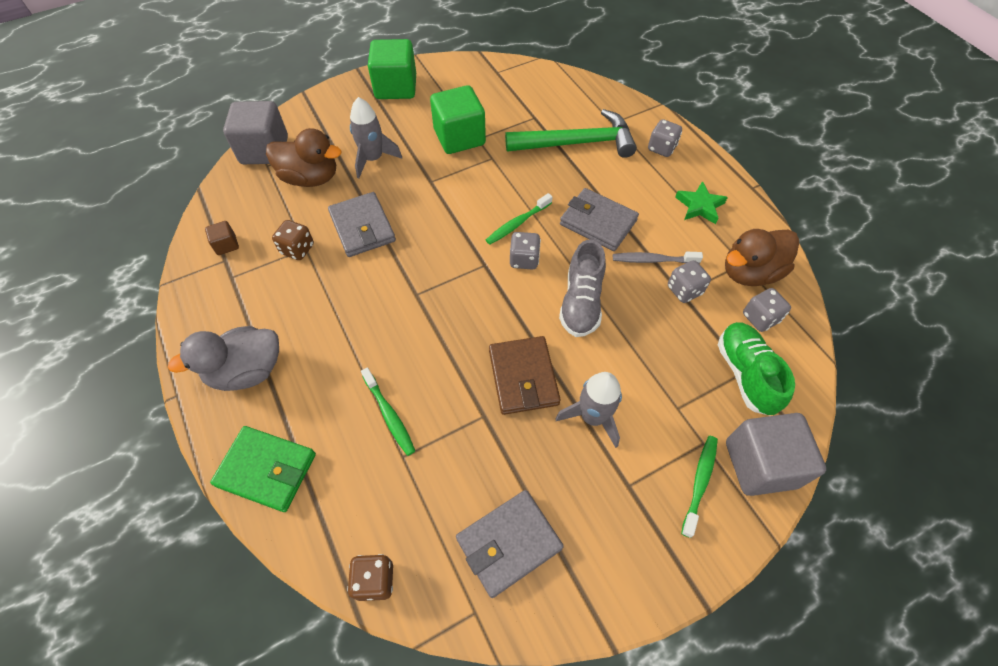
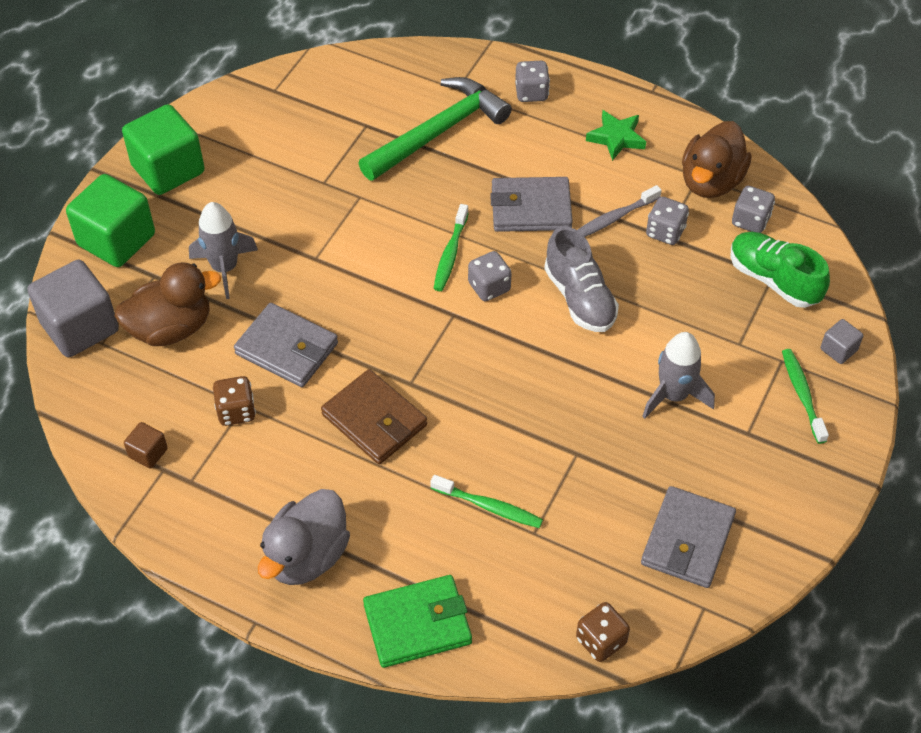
camera: 35 degrees left, 5 degrees down
green cube [430,85,486,154] -> green cube moved to [66,174,155,267]
brown wallet [489,336,561,415] -> brown wallet moved to [321,369,427,464]
grey cube [726,413,826,496] -> grey cube [820,319,863,364], size x0.46

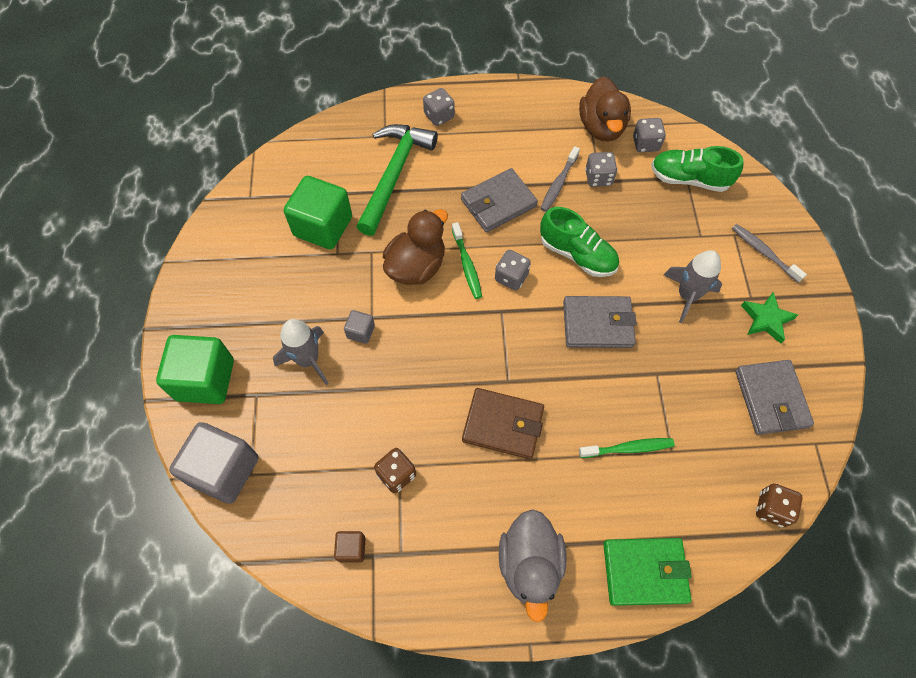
camera: 30 degrees left, 10 degrees up
brown duck [115,262,221,346] -> brown duck moved to [383,209,448,285]
green cube [122,104,205,195] -> green cube moved to [284,176,352,249]
grey wallet [234,303,338,387] -> grey wallet moved to [563,296,637,348]
green wallet [363,575,472,668] -> green wallet turned 45 degrees clockwise [603,538,692,606]
grey shoe [544,226,619,332] -> green shoe [540,207,619,277]
green star [586,110,646,161] -> green star moved to [741,292,798,344]
green toothbrush [782,349,829,444] -> grey toothbrush [732,224,807,283]
grey cube [820,319,863,364] -> grey cube moved to [344,310,375,344]

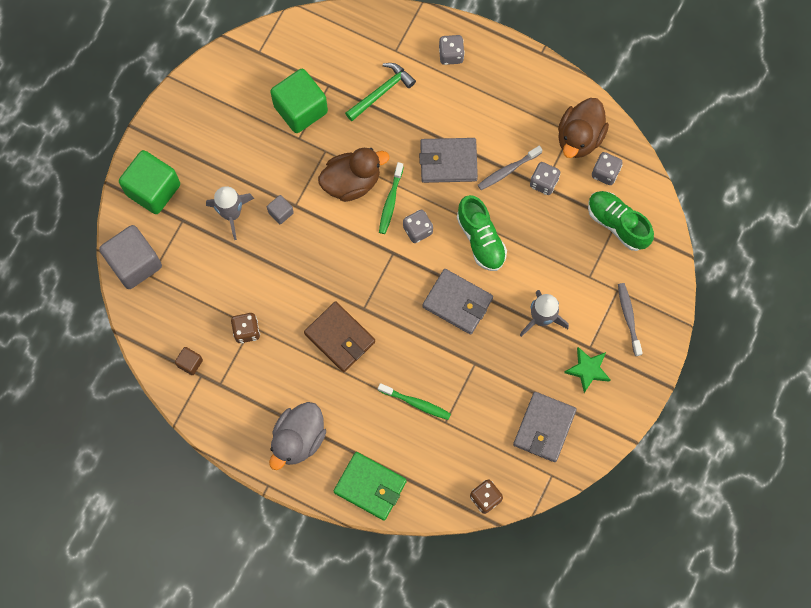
camera: 30 degrees right, 10 degrees up
green hammer [356,124,438,236] -> green hammer [345,63,416,121], size x0.63

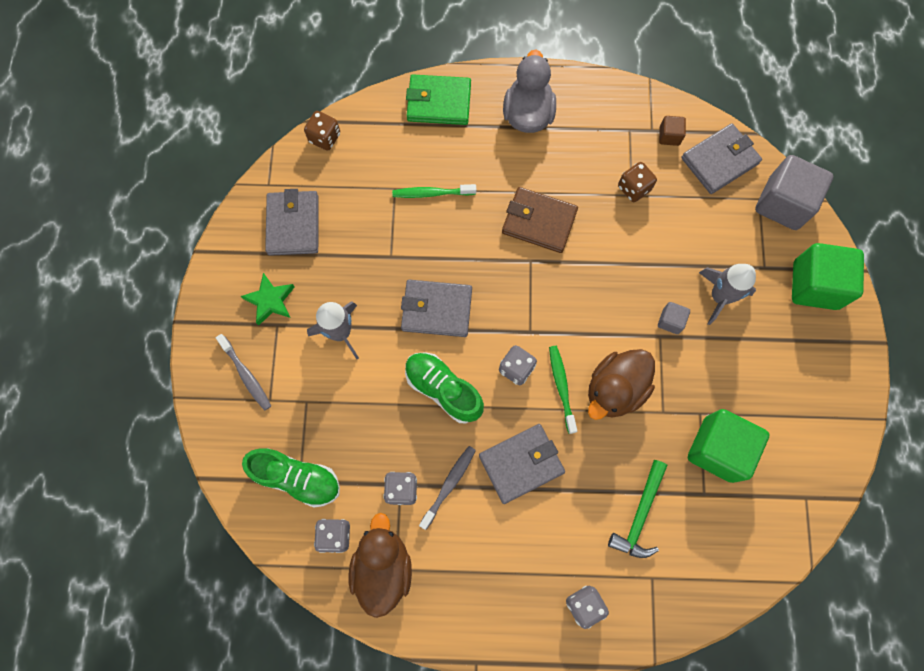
camera: 155 degrees right, 0 degrees up
none -> grey wallet [681,123,762,194]

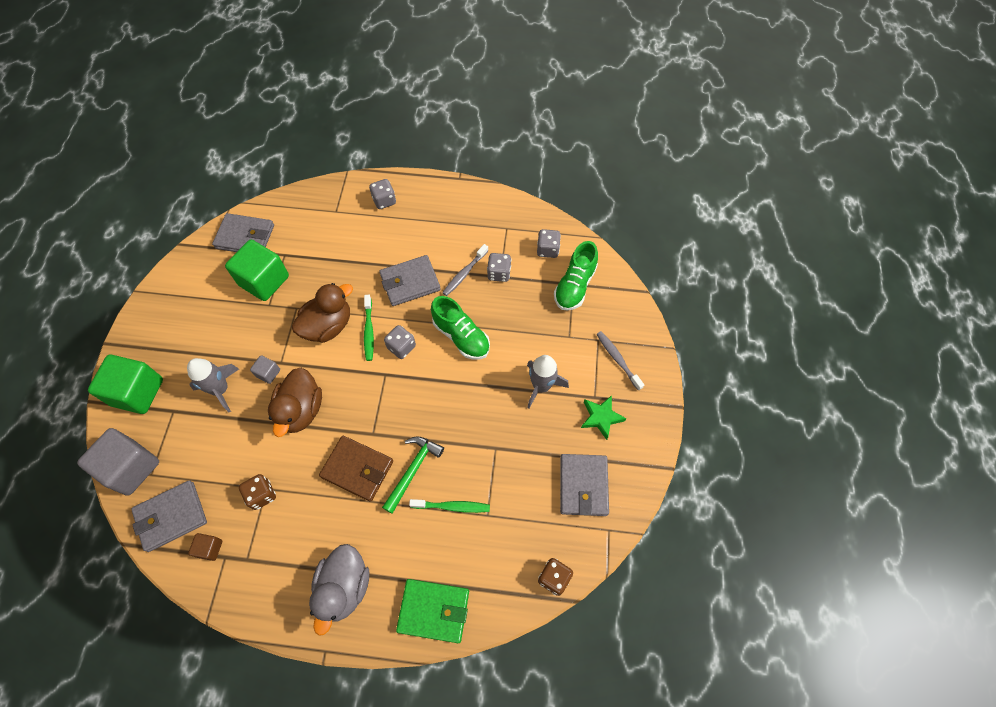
camera: 175 degrees left, 10 degrees down
green shoe [242,448,340,508] -> green shoe turned 90 degrees counterclockwise [554,241,598,311]
brown duck [349,513,412,618] -> brown duck moved to [268,368,322,437]
grey wallet [401,280,472,337] -> grey wallet moved to [212,213,274,252]
green hammer [608,460,667,558] -> green hammer moved to [382,436,444,514]

